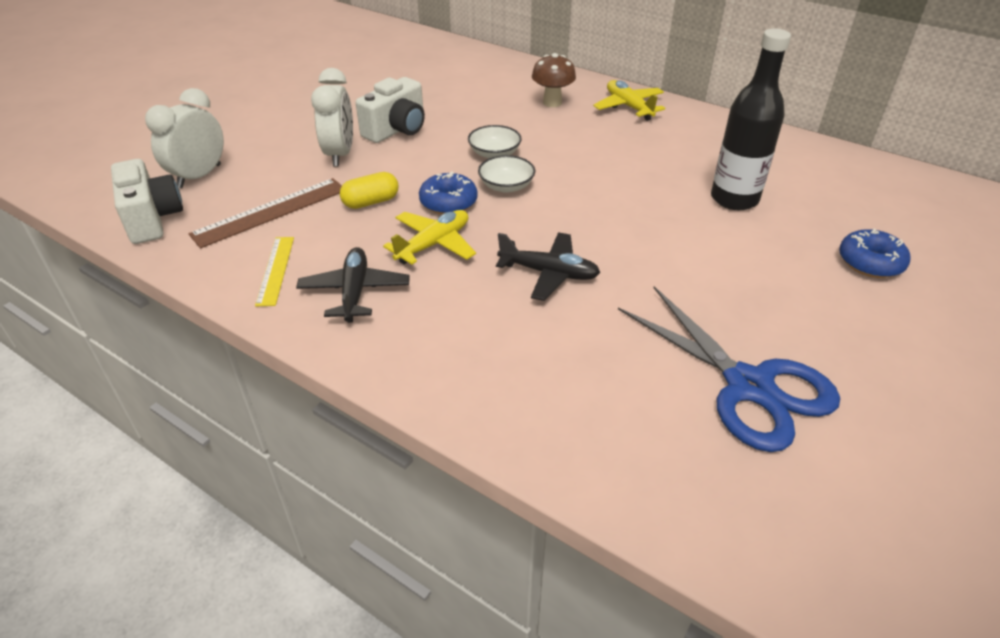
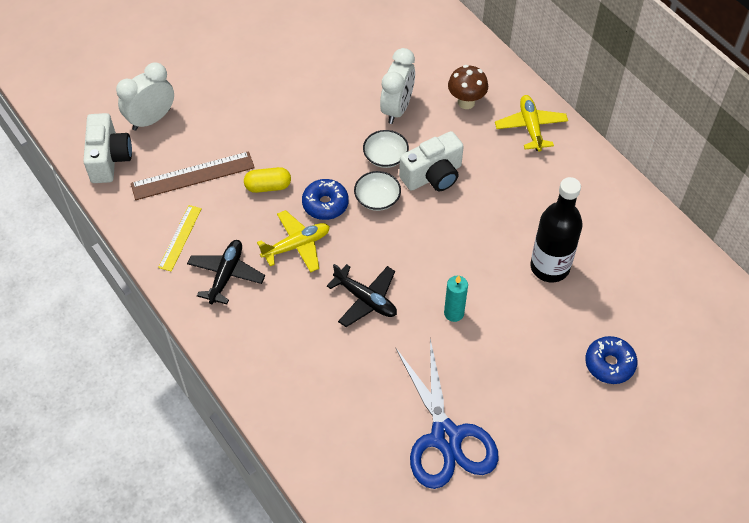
camera: 20 degrees right, 15 degrees up
white clock [311,68,353,166] -> white clock moved to [380,48,415,124]
white camera [356,77,425,143] -> white camera moved to [399,131,464,191]
none -> turquoise candle [444,275,468,322]

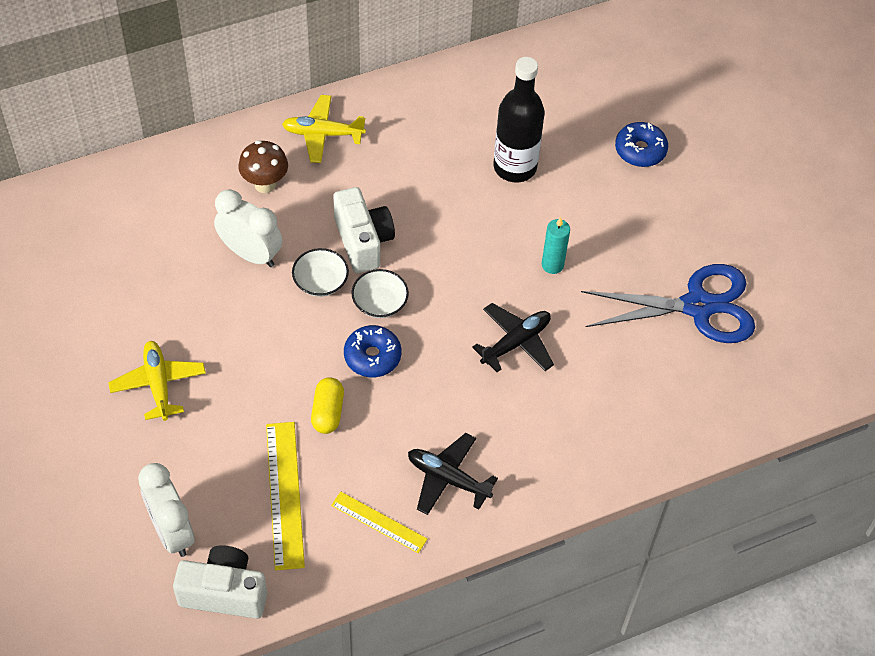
camera: 80 degrees left, 0 degrees up
brown ruler [131,151,255,200] -> yellow ruler [266,422,305,571]
yellow plane [257,210,330,273] -> yellow plane moved to [108,341,206,421]

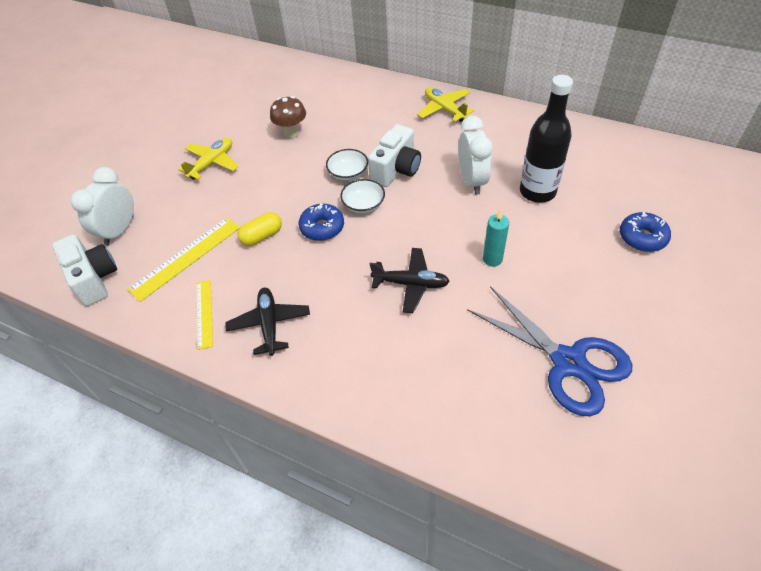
camera: 55 degrees right, 5 degrees down
white clock [214,189,283,267] -> white clock moved to [458,116,493,195]
brown mushroom [238,140,288,193] -> brown mushroom moved to [270,96,306,139]

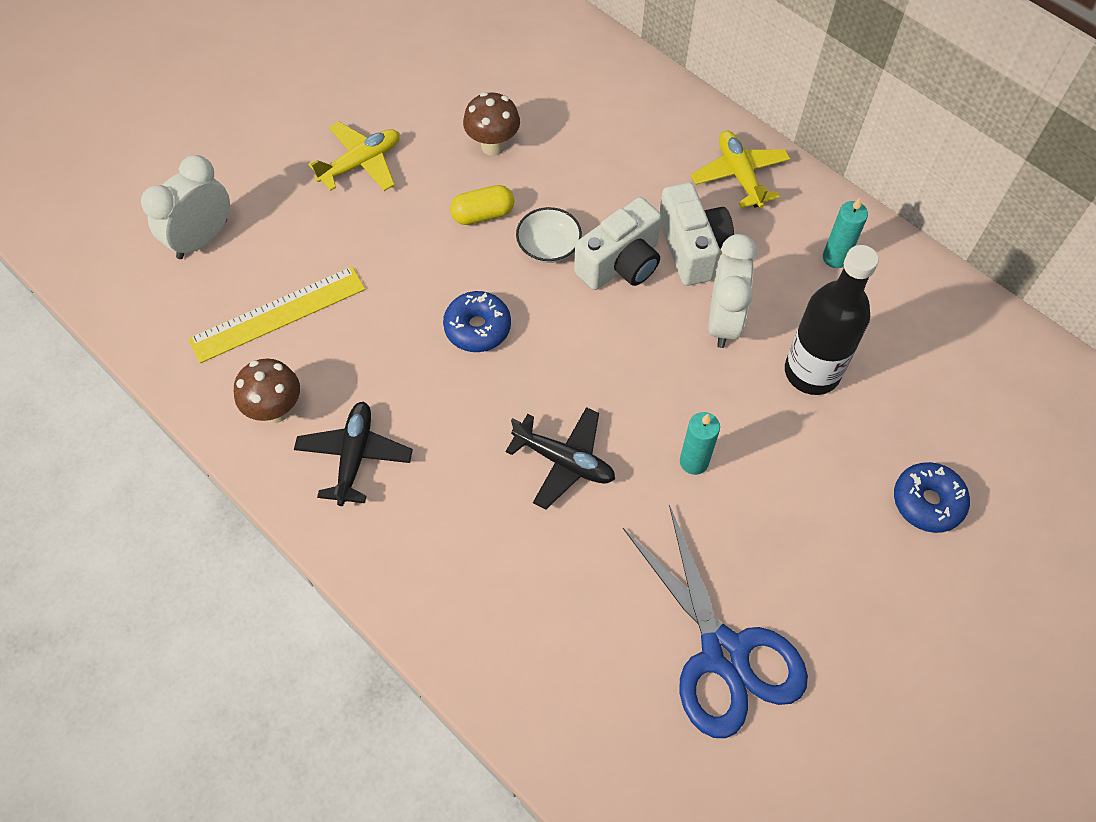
camera: 15 degrees right, 10 degrees up
white camera [52,235,117,306] -> white camera moved to [659,183,734,286]
yellow ruler [196,280,213,350] -> brown mushroom [234,358,300,423]
yellow capsule [238,212,282,246] -> yellow capsule moved to [450,185,514,225]
white bowl [340,179,385,213] -> none
none -> turquoise candle [823,198,868,268]

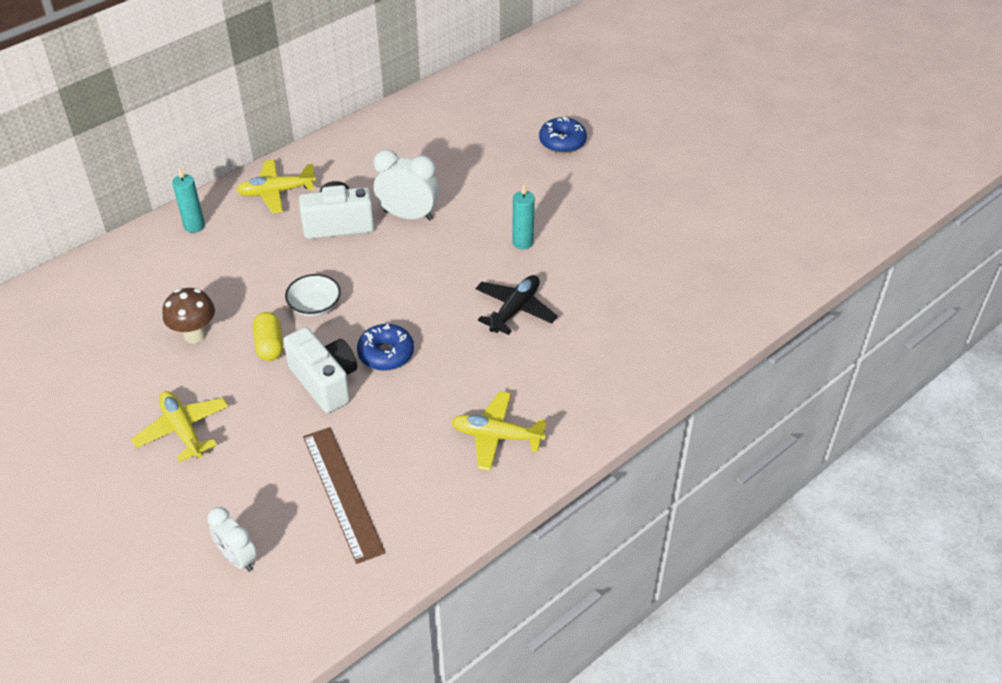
camera: 85 degrees left, 15 degrees down
white clock [141,155,230,259] -> white clock [208,507,257,572], size x0.67
yellow ruler [188,266,365,363] -> brown ruler [303,427,385,564]
brown mushroom [234,358,300,423] -> none
black plane [294,401,413,506] -> yellow plane [451,391,546,471]
white camera [574,197,662,290] -> white camera moved to [283,327,357,413]
blue scissors [623,504,808,738] -> none
black bottle [785,245,879,395] -> none
turquoise candle [823,198,868,268] -> turquoise candle moved to [172,167,205,233]

